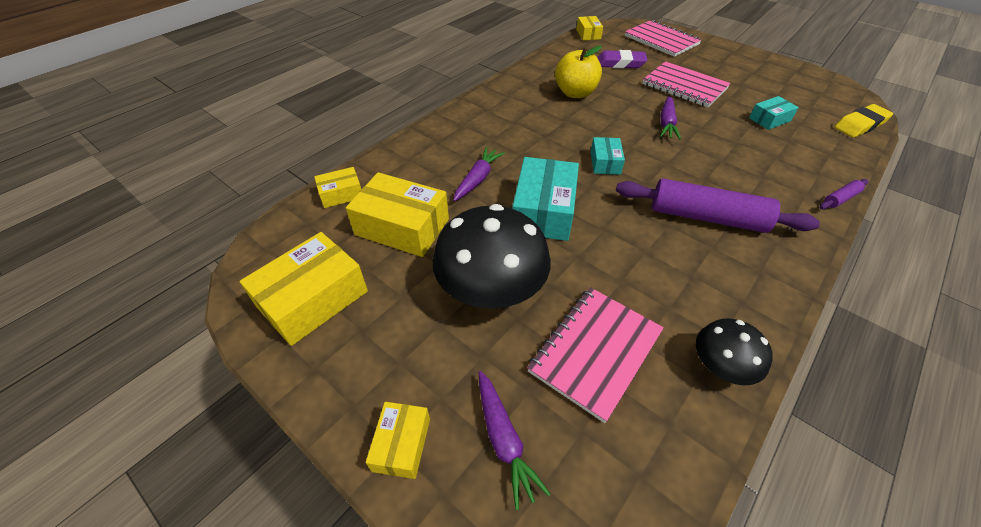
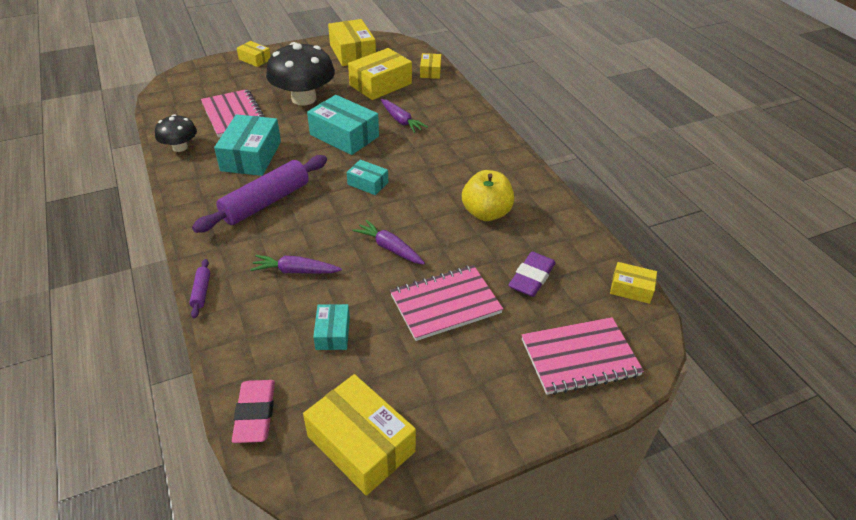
camera: 115 degrees right, 5 degrees down
purple carrot [478,371,550,510] -> purple carrot moved to [250,255,342,274]
yellow eraser [834,104,893,138] -> pink eraser [232,380,275,443]
none -> turquoise box [214,114,281,176]
none -> yellow box [303,374,416,496]

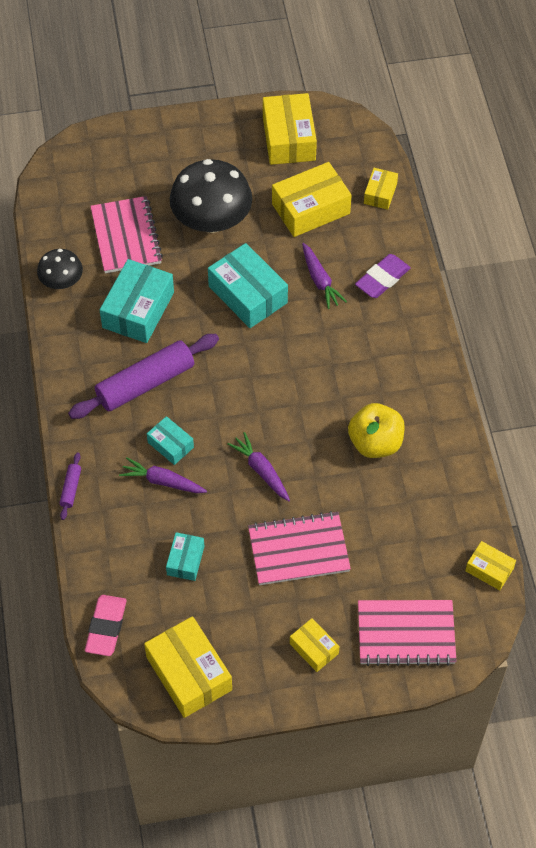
camera: 15 degrees right, 15 degrees up
yellow box [237,41,271,67] -> yellow box moved to [290,618,340,672]
turquoise box [347,160,388,195] -> turquoise box moved to [147,416,194,465]
purple eraser [508,252,556,297] -> purple eraser moved to [355,254,411,298]

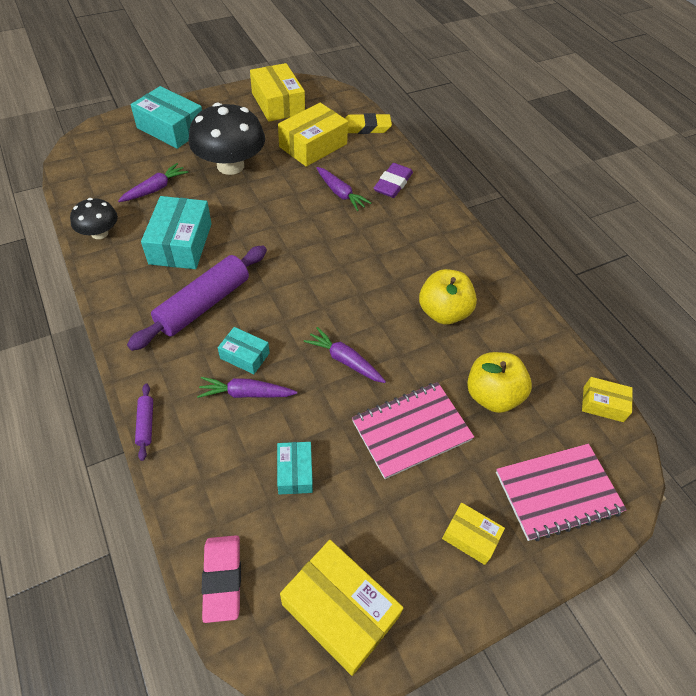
camera: 20 degrees left, 5 degrees down
pink notebook [90,196,163,273] -> purple carrot [118,163,188,202]
turquoise box [208,243,288,328] -> turquoise box moved to [131,86,202,149]
yellow box [364,168,398,210] -> yellow eraser [345,113,392,134]
none -> yellow apple [467,352,532,413]

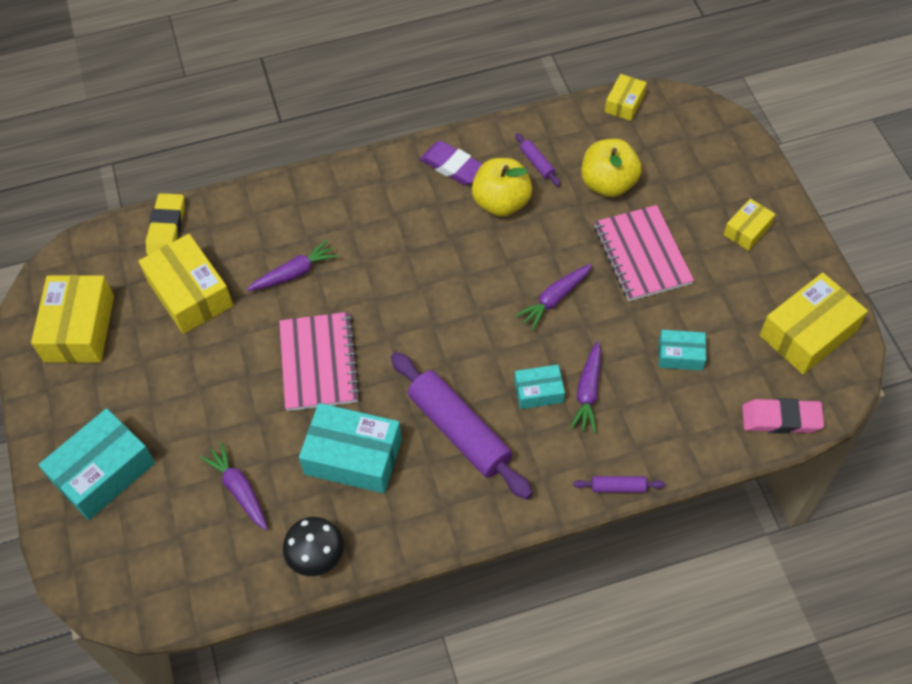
camera: 75 degrees left, 5 degrees up
black mushroom [189,103,265,175] -> none
turquoise box [218,327,269,374] -> turquoise box turned 45 degrees clockwise [514,365,565,409]
yellow box [250,63,305,122] -> yellow box turned 75 degrees counterclockwise [31,275,114,363]
purple eraser [373,163,413,198] -> purple eraser moved to [420,141,482,185]
pink notebook [496,444,627,541] -> pink notebook moved to [279,312,361,411]
none -> purple rolling pin [515,133,561,187]

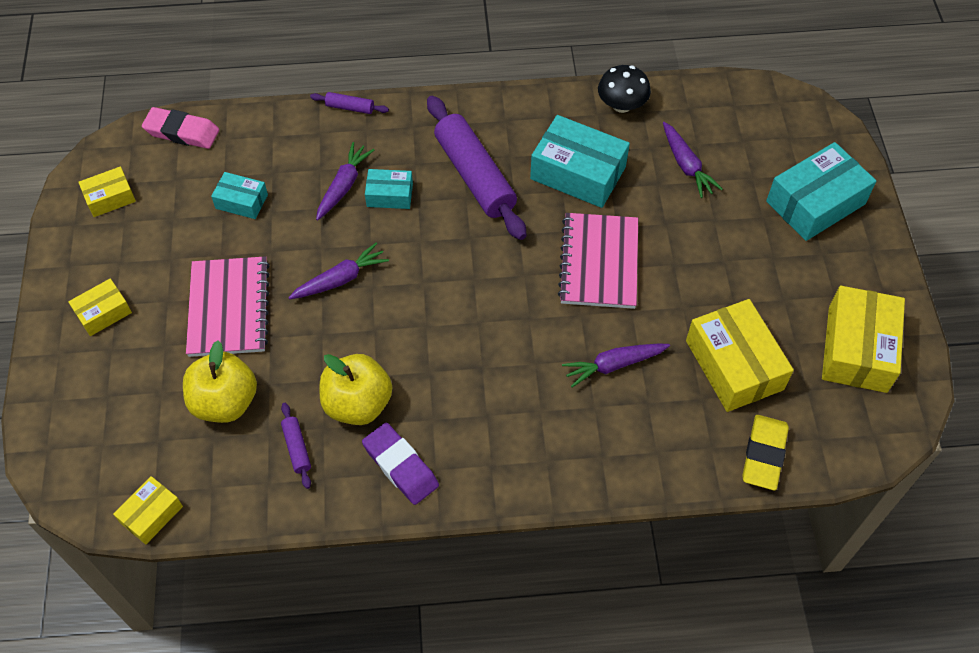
camera: 170 degrees left, 0 degrees up
yellow box [760,273,868,375] -> yellow box [78,166,136,217], size x0.54

